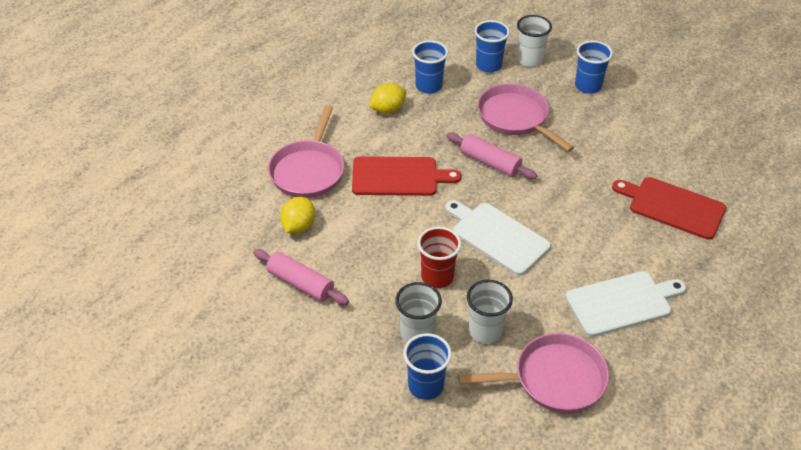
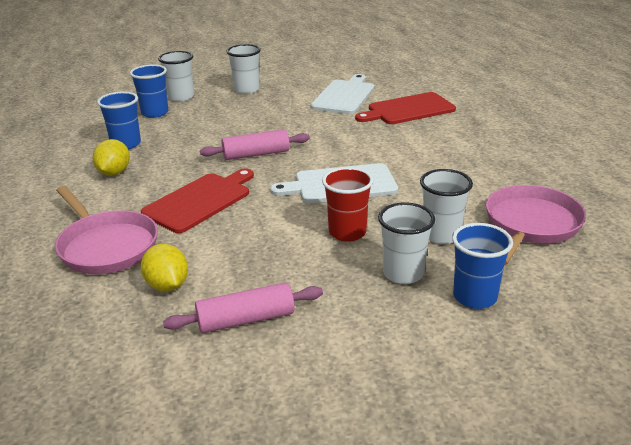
camera: 50 degrees left, 15 degrees down
pink pan [477,83,574,152] -> none
white cutting board [565,271,686,337] -> white cutting board moved to [311,74,374,114]
blue cup [575,41,613,94] -> white cup [226,44,261,94]

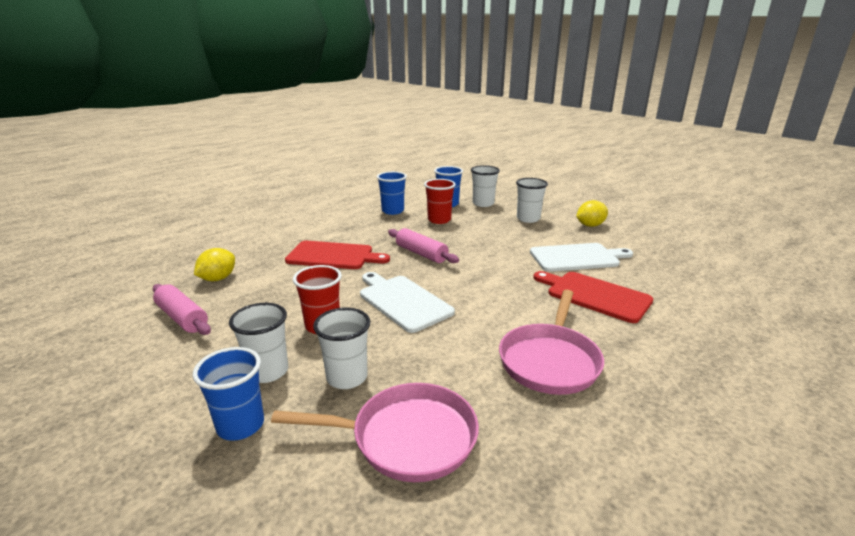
camera: 60 degrees right, 5 degrees down
pink pan [55,186,158,274] -> pink pan moved to [499,290,604,395]
yellow lemon [93,139,130,176] -> yellow lemon moved to [576,200,608,227]
none -> red cup [424,179,456,224]

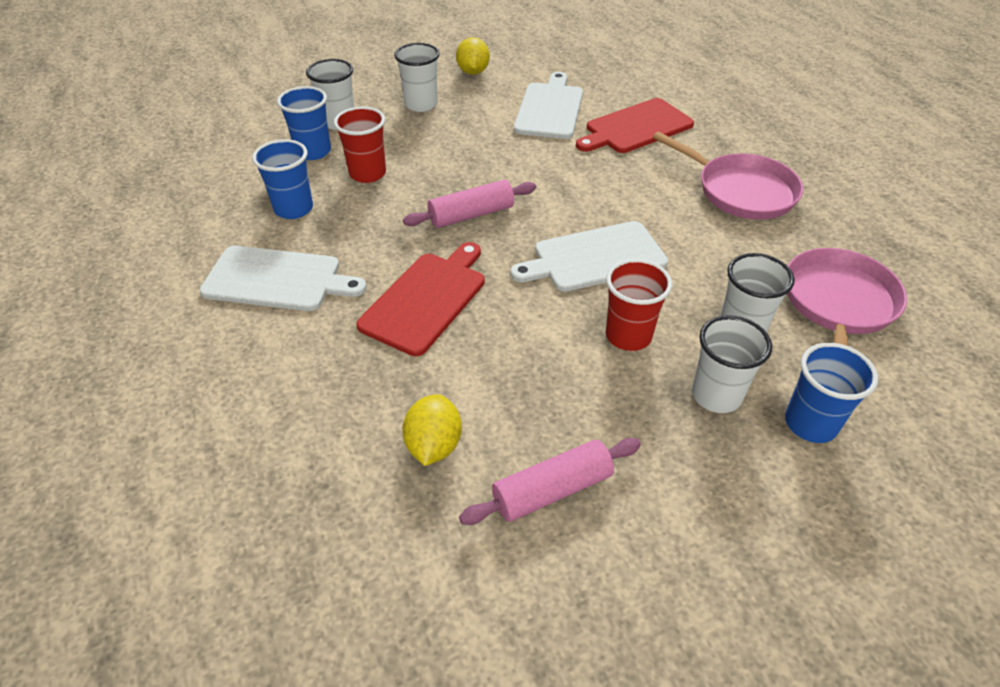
camera: 70 degrees left, 20 degrees up
yellow lemon [194,248,235,281] -> yellow lemon turned 45 degrees clockwise [402,394,462,466]
none -> white cutting board [199,246,366,311]

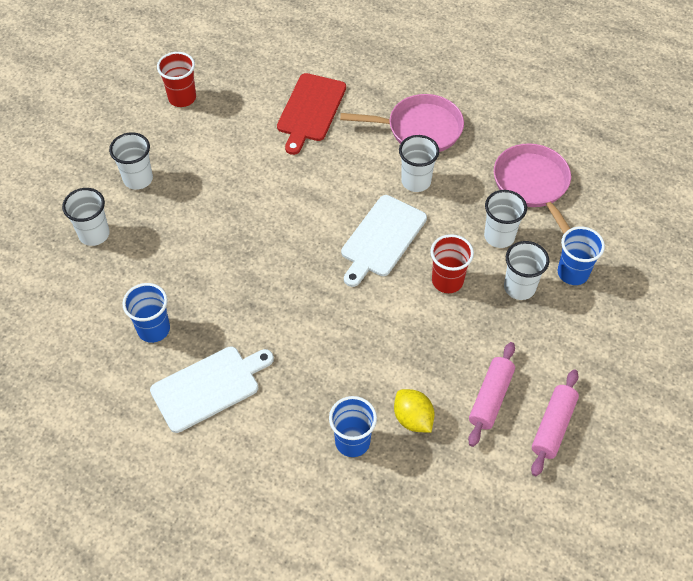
camera: 40 degrees left, 10 degrees up
blue cup [277,86,331,160] -> blue cup moved to [329,396,377,457]
red cup [334,107,386,183] -> red cup moved to [157,52,196,107]
red cutting board [356,242,485,356] -> none
pink rolling pin [403,180,536,228] -> pink rolling pin moved to [531,369,579,476]
yellow lemon [456,37,490,75] -> none
white cutting board [514,72,583,139] -> none
none -> white cup [399,135,439,192]

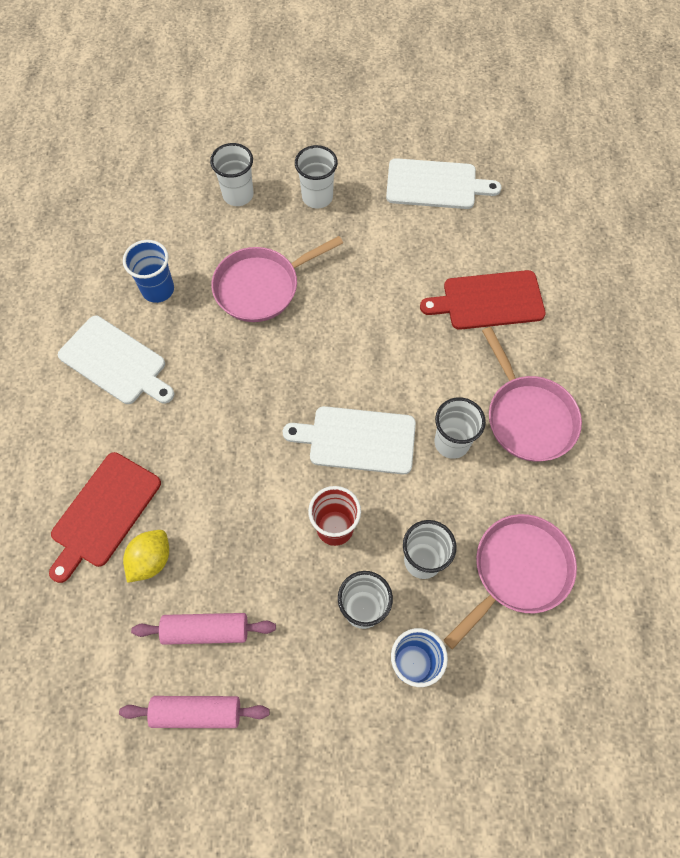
camera: 65 degrees right, 10 degrees up
red cup [157,52,196,107] -> white cutting board [386,158,502,209]
blue cup [329,396,377,457] -> red cutting board [49,452,161,583]
none -> pink pan [211,236,343,322]

